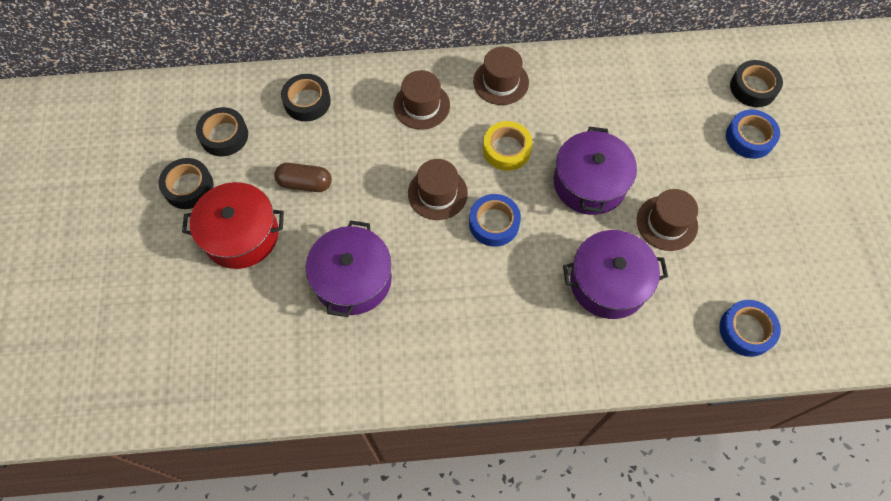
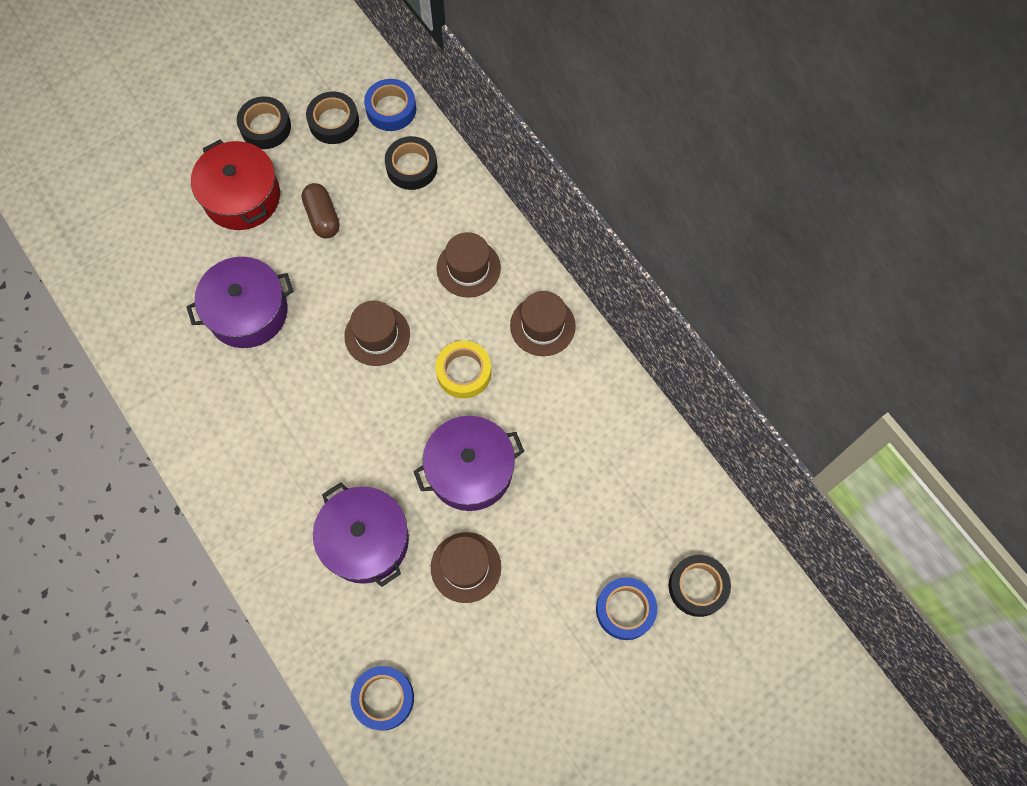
camera: 60 degrees right, 5 degrees up
blue tape [469,194,521,247] -> blue tape moved to [364,79,416,131]

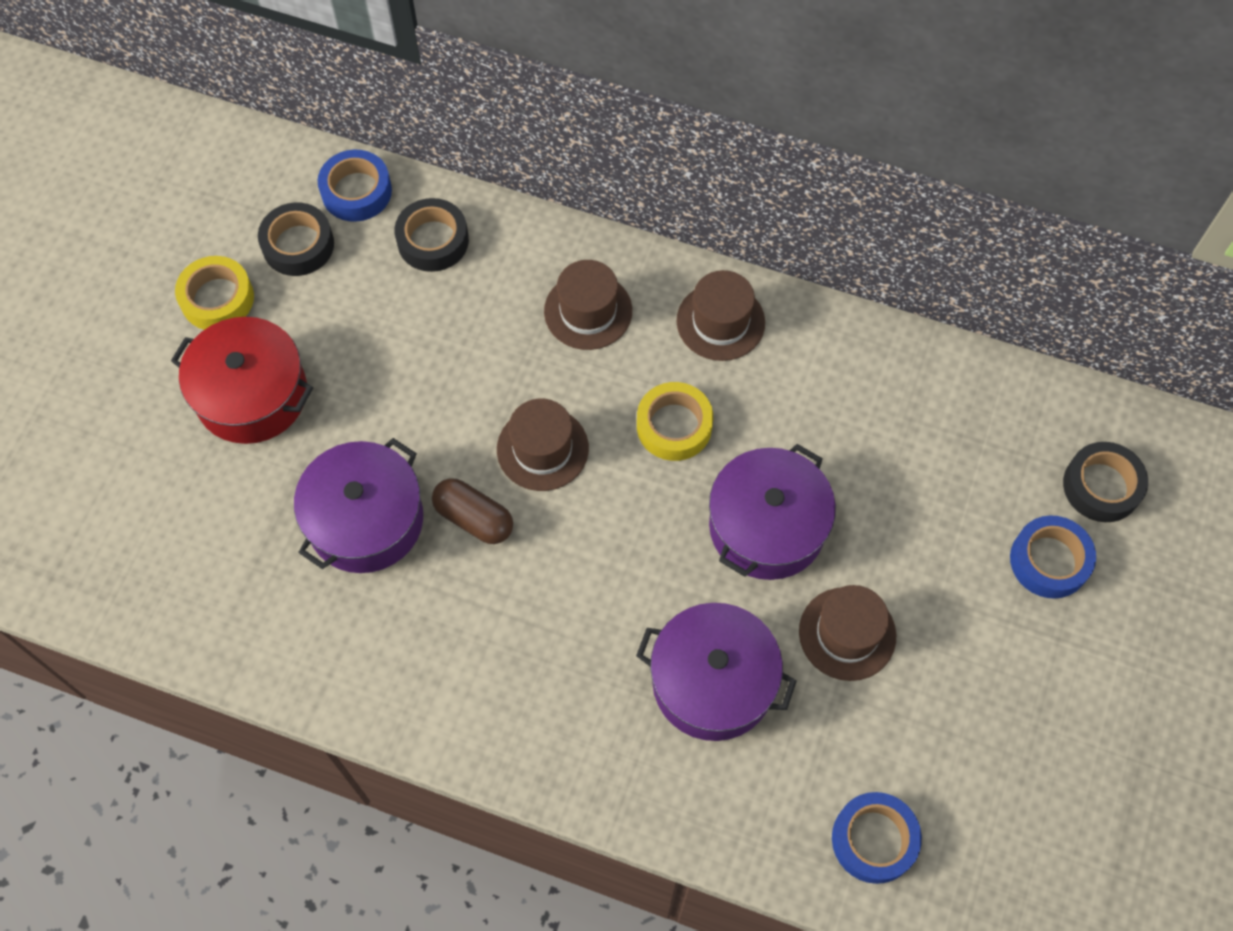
camera: 35 degrees left, 5 degrees down
black tape [237,96,291,149] -> yellow tape [175,256,254,330]
brown capsule [301,183,340,238] -> brown capsule moved to [432,478,513,544]

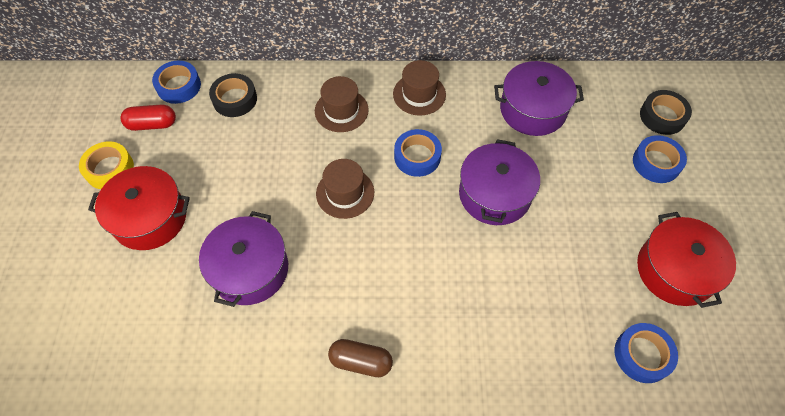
camera: 20 degrees left, 5 degrees down
black tape [258,202,334,276] -> red capsule [120,104,176,131]
brown capsule [432,478,513,544] -> brown capsule moved to [328,339,393,377]
purple pot [636,603,797,741] -> purple pot moved to [494,61,584,136]
yellow tape [637,382,713,461] -> blue tape [394,129,442,177]
brown hat [799,585,896,681] -> none
none -> red pot [637,212,736,308]

